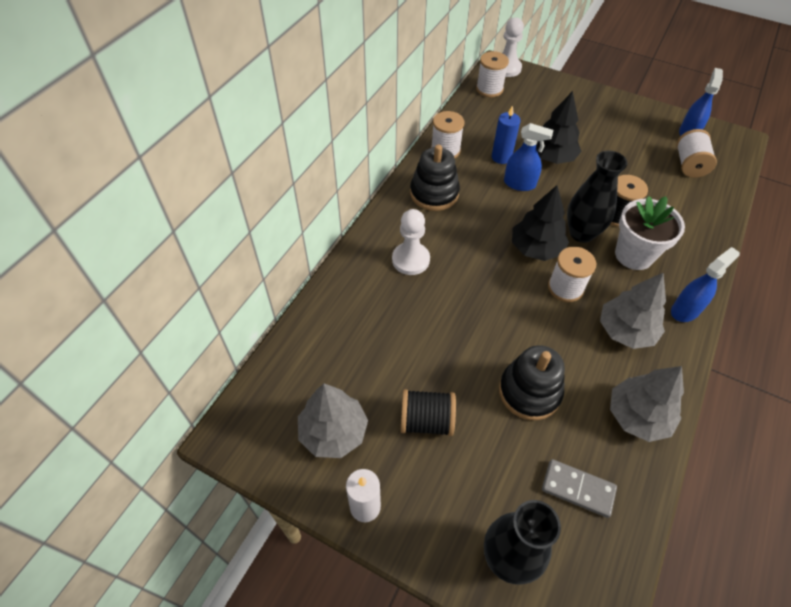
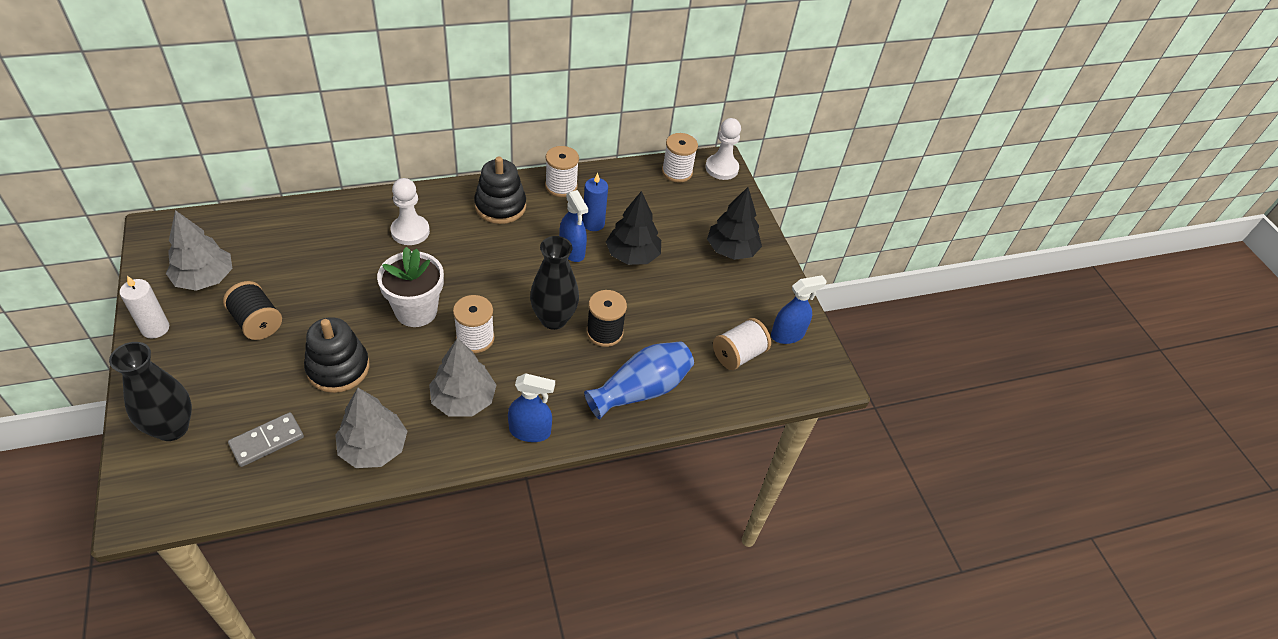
camera: 40 degrees right, 5 degrees down
black tree [512,185,569,261] -> black tree moved to [707,187,762,260]
grey domino [542,459,617,518] -> grey domino turned 75 degrees clockwise [228,412,304,467]
white flower pot [615,196,685,270] -> white flower pot moved to [377,247,444,327]
none -> blue vase [584,341,694,419]

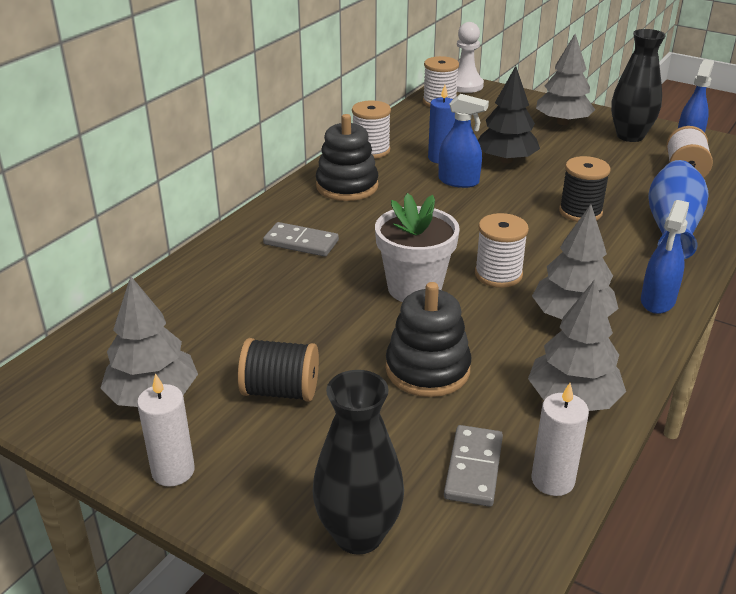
camera: 35 degrees left, 15 degrees down
white pawn [391,178,430,245] -> grey domino [263,222,339,257]
blue spray bottle [508,373,555,442] -> blue spray bottle turned 150 degrees clockwise [641,200,689,314]
black vase [530,236,579,330] -> black vase moved to [611,29,666,142]
black tree [707,187,762,260] -> grey tree [536,34,595,125]
none -> white candle [532,383,589,496]

